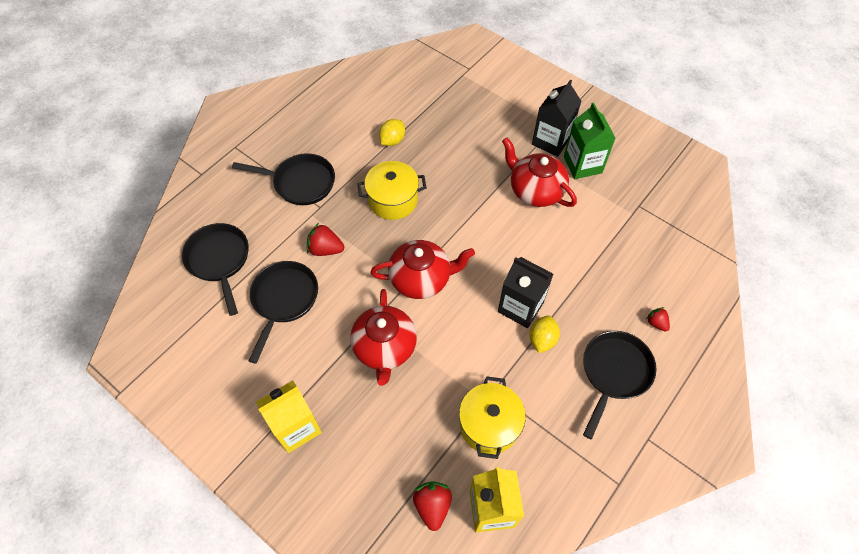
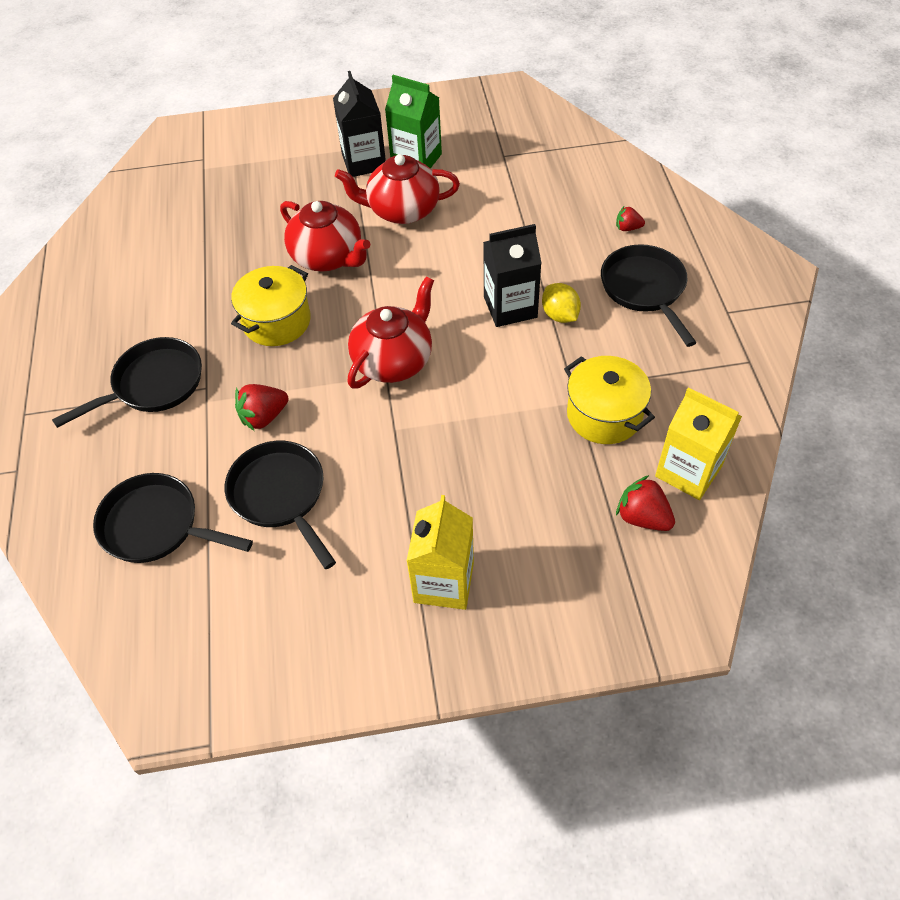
camera: 45 degrees left, 5 degrees down
red teapot [350,289,417,386] -> red teapot moved to [280,201,370,272]
yellow lemon [379,119,405,146] -> none

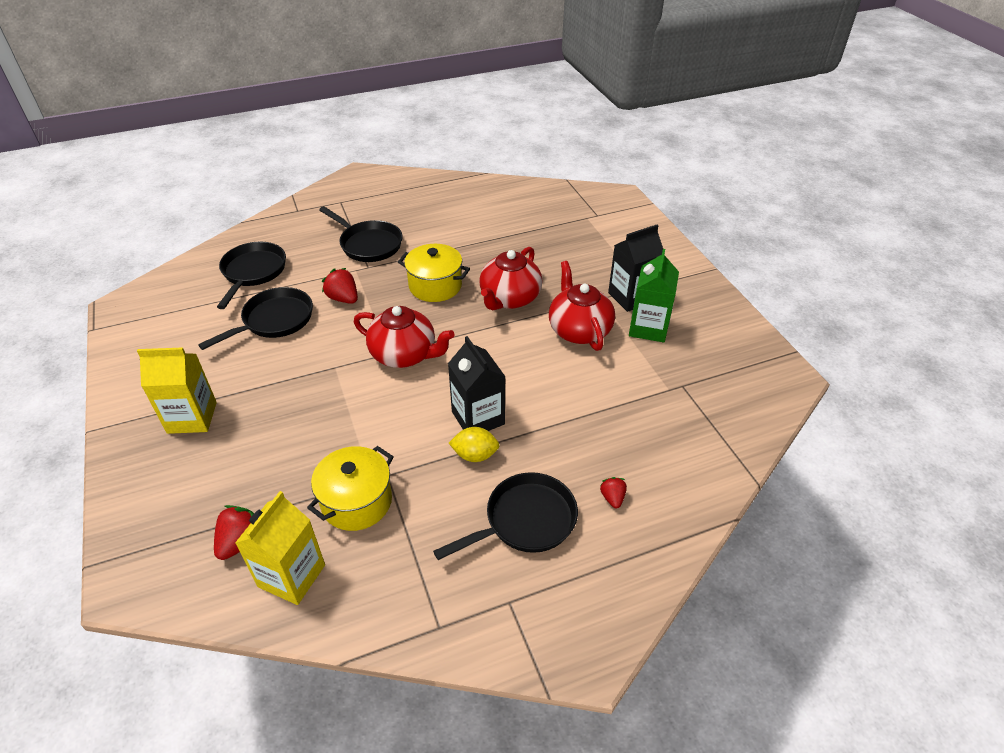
camera: 75 degrees right, 10 degrees down
yellow lemon [542,283,581,323] -> yellow lemon turned 45 degrees clockwise [449,427,500,462]

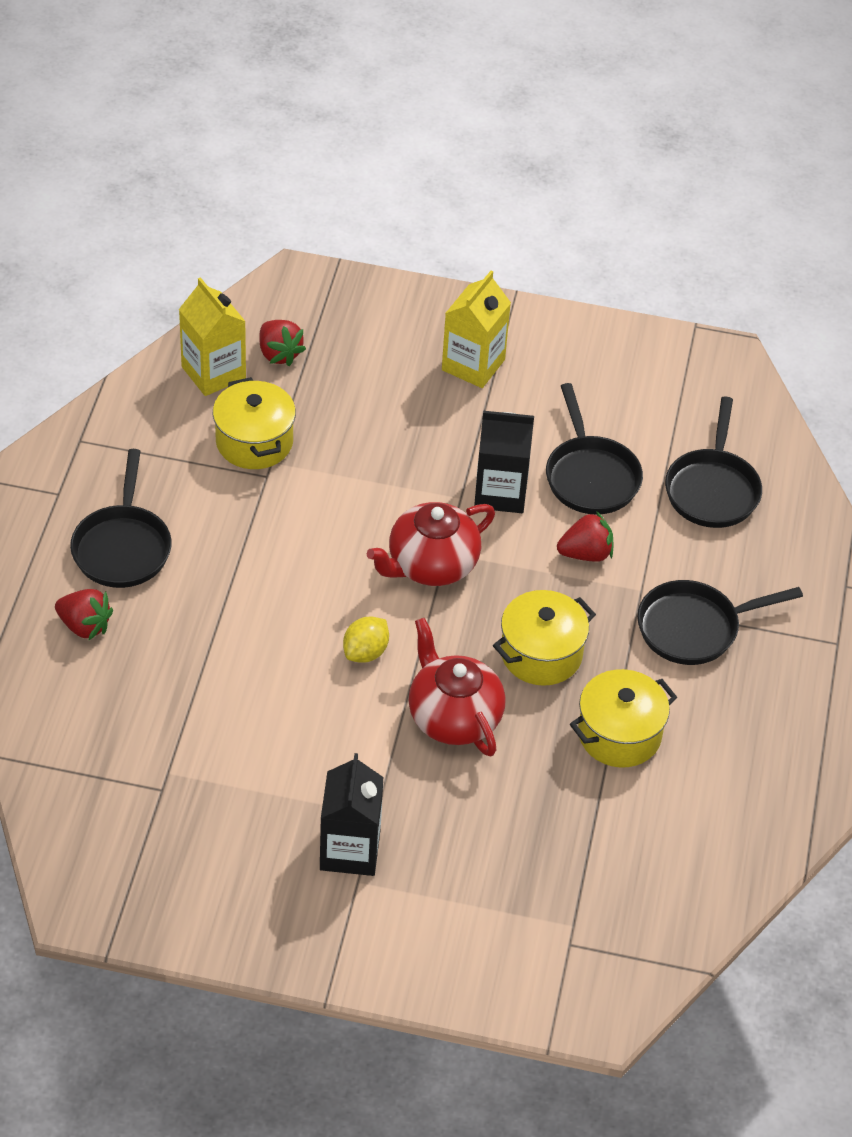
camera: 120 degrees right, 5 degrees up
black pan [217,242,286,309] -> black pan turned 60 degrees clockwise [665,396,762,528]
black carton [448,336,506,431] -> black carton moved to [474,411,534,513]
yellow lemon [449,427,500,462] -> yellow lemon moved to [343,616,389,663]
red teapot [549,261,615,351] -> none
red strawberry [600,477,627,508] -> red strawberry [55,589,113,641], size x1.63
green carton [629,249,679,342] -> none
none -> yellow pot [570,669,677,767]

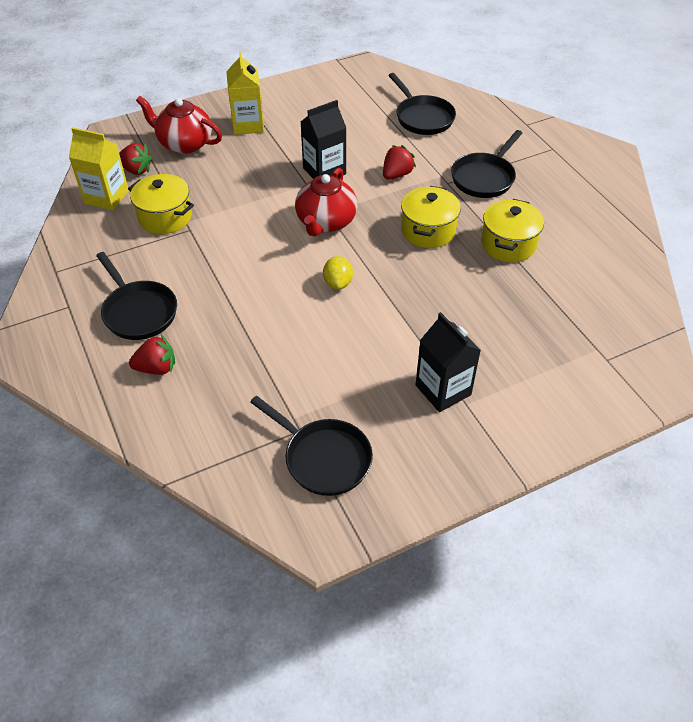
camera: 35 degrees left, 0 degrees up
red teapot [409,618,506,756] -> red teapot moved to [136,96,222,154]
black pan [546,383,643,515] -> black pan moved to [250,396,373,496]

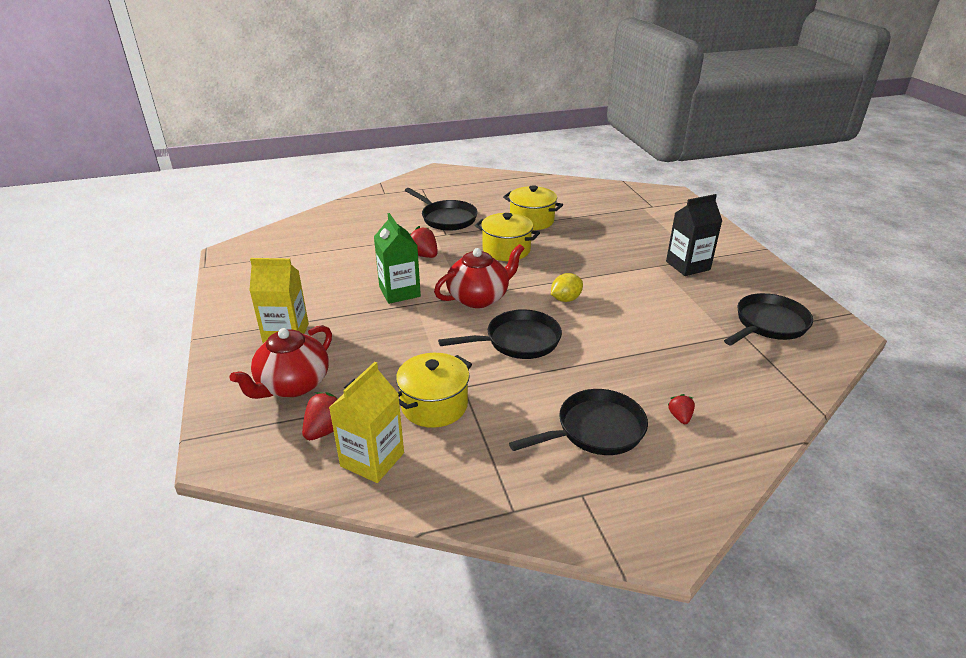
camera: 80 degrees left, 15 degrees down
red strawberry [129,335,175,375] -> red strawberry [668,394,695,424], size x0.61
red teapot [295,168,358,237] -> red teapot turned 60 degrees counterclockwise [434,244,525,308]
black carton [301,100,346,179] -> green carton [374,213,421,304]
yellow lemon [323,256,353,290] -> yellow lemon turned 45 degrees counterclockwise [551,273,583,302]
black pan [388,73,456,135] -> black pan moved to [438,309,562,359]

